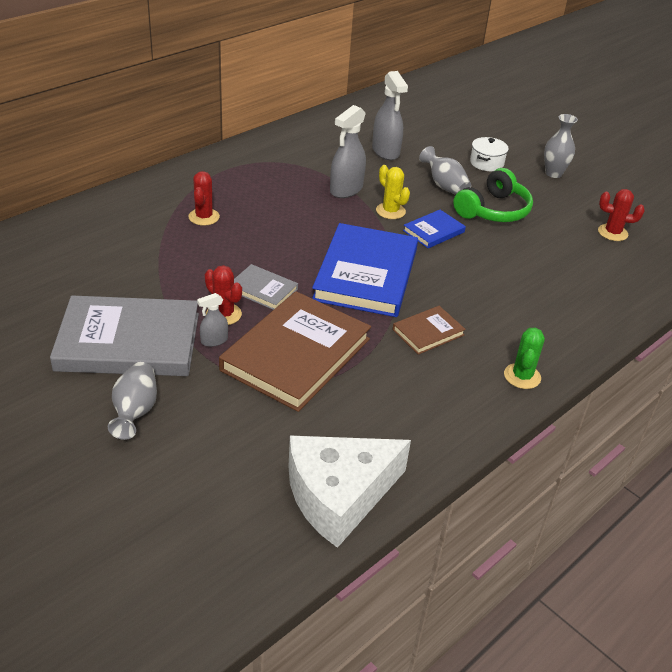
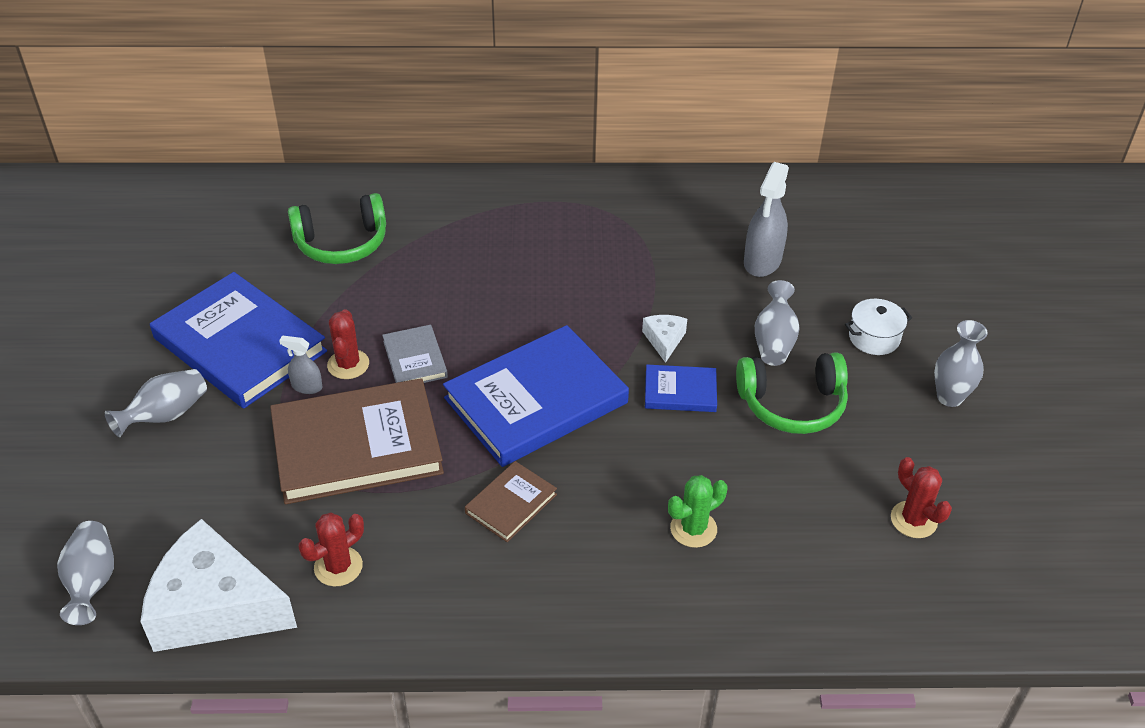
camera: 45 degrees right, 5 degrees up
grey book [50,295,199,376] -> blue book [150,272,327,408]
red cactus [188,171,220,226] -> red cactus moved to [299,512,364,587]
grey spray bottle [330,105,366,198] -> none
yellow cactus [376,165,410,219] -> white cheese [642,315,687,363]
brown book [392,306,466,355] -> brown book turned 60 degrees counterclockwise [465,461,557,542]
green cactus [504,328,545,389] -> green cactus moved to [668,475,727,548]
none -> grey vase [57,521,114,625]
none -> green headphones [288,193,386,264]

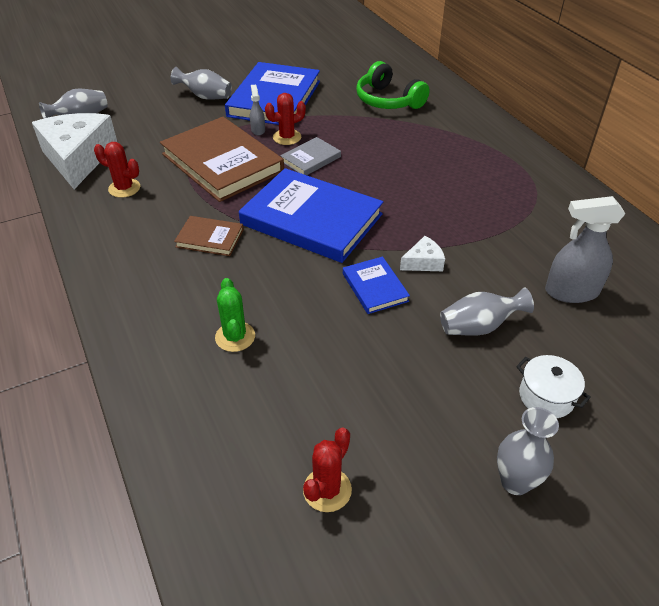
camera: 65 degrees right, 0 degrees up
green cactus [668,475,727,548] -> green cactus turned 45 degrees clockwise [215,278,255,352]
green headphones [736,352,848,434] -> none

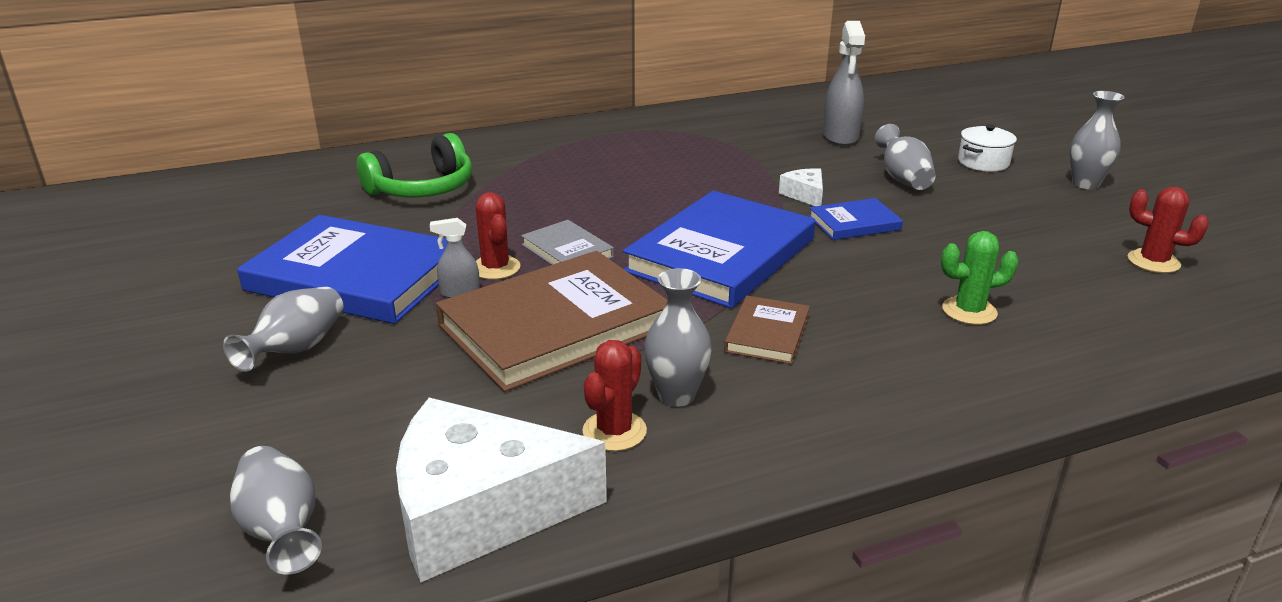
camera: 85 degrees left, 15 degrees down
none -> grey vase [644,268,712,407]

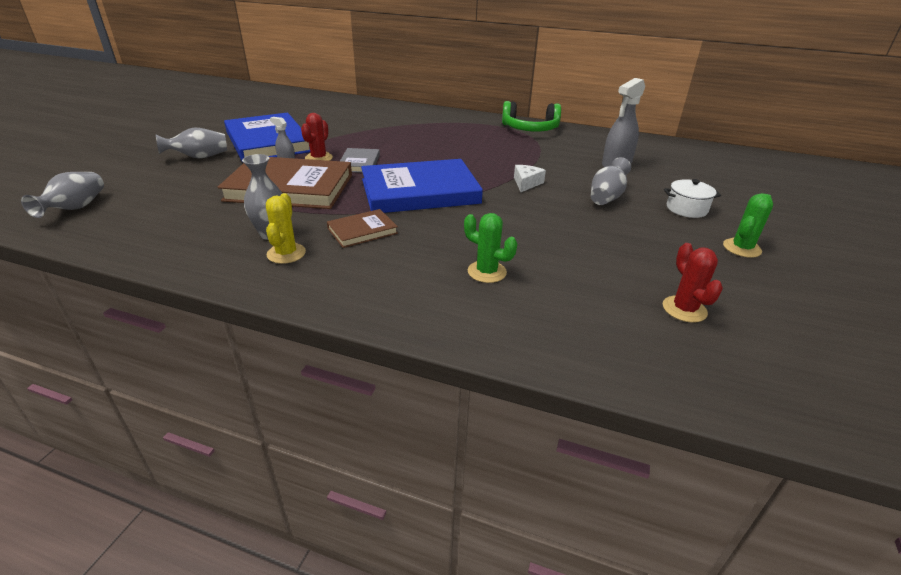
camera: 40 degrees right, 5 degrees up
green headphones [357,133,472,197] -> green headphones moved to [502,101,561,132]
white cheese [396,398,607,583] -> none
red cactus [582,340,647,451] -> none
blue book [809,198,903,240] -> none
grey vase [1070,91,1125,189] -> green cactus [723,193,773,258]
none -> yellow cactus [266,193,306,264]

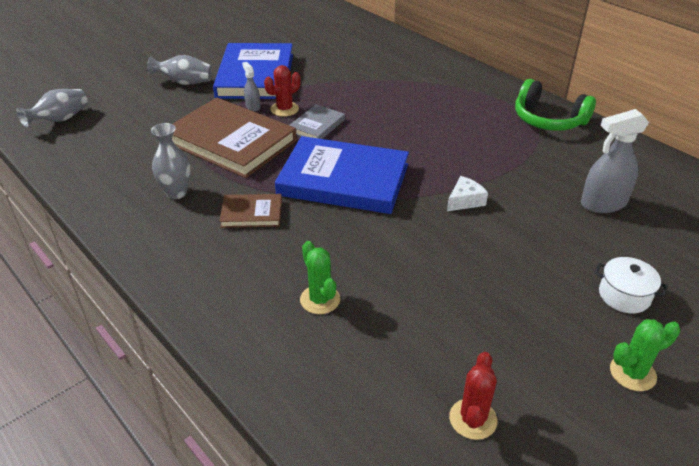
camera: 30 degrees right, 5 degrees up
yellow cactus [266,193,306,264] -> none
grey vase [591,157,631,205] -> none

